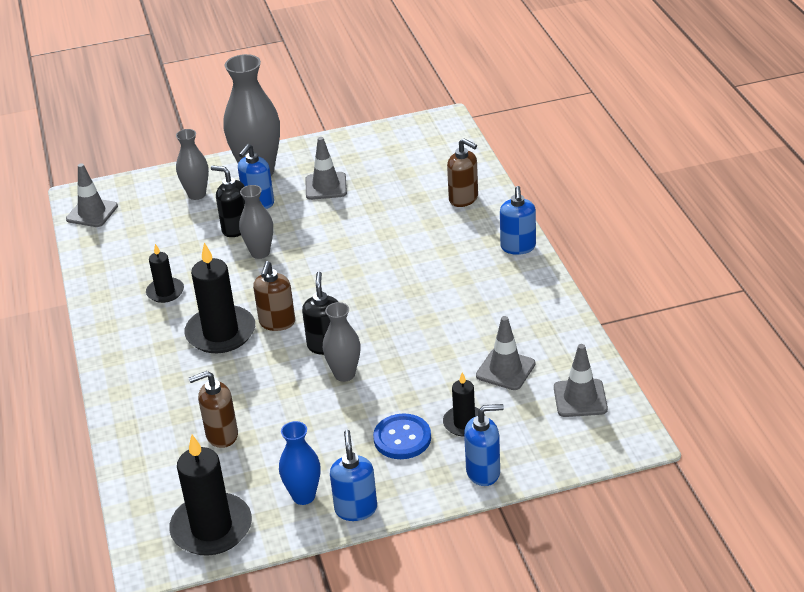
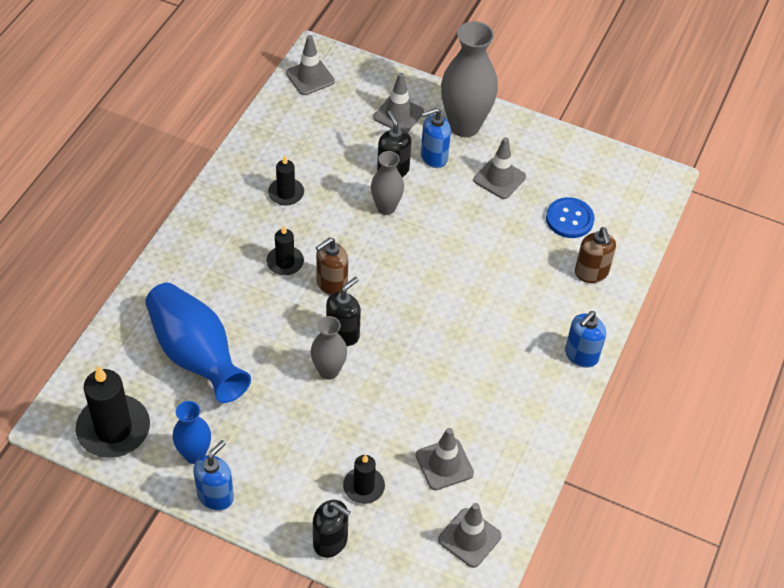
camera: 35 degrees right, 15 degrees up
grey vase [176,129,209,200] -> grey traffic cone [374,73,424,133]
black candle [184,243,255,353] -> black candle [267,226,304,275], size x0.56
brown soap dispenser [189,371,238,448] -> blue vase [145,283,251,403]
blue button [373,414,431,459] -> blue button moved to [546,197,595,238]
blue soap dispenser [464,404,504,486] -> black soap dispenser [313,500,351,558]

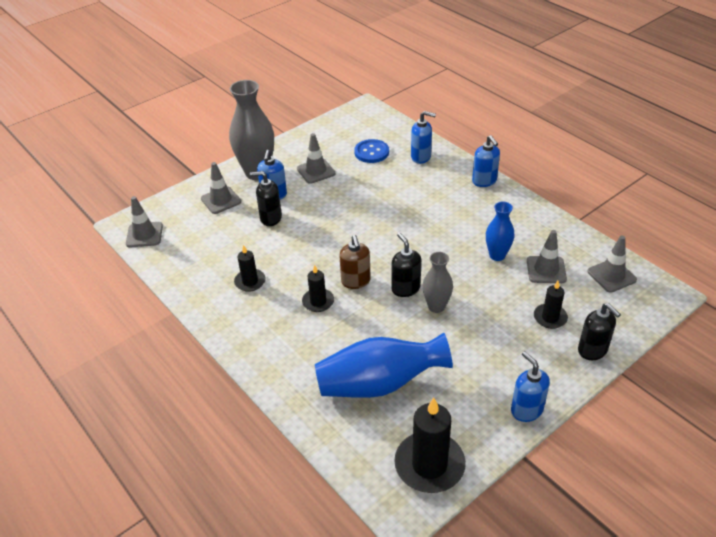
camera: 60 degrees left, 10 degrees down
blue vase [173,401,211,464] -> blue vase moved to [486,201,515,261]
black soap dispenser [313,500,351,558] -> black soap dispenser turned 90 degrees clockwise [578,303,621,360]
grey vase [371,151,404,215] -> none
brown soap dispenser [575,227,616,283] -> blue soap dispenser [411,111,436,164]

